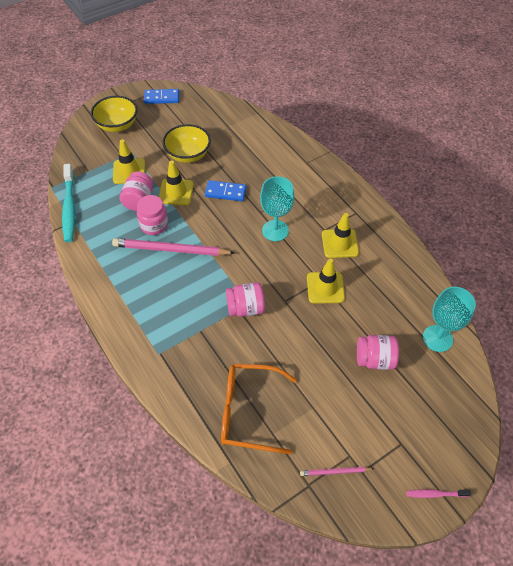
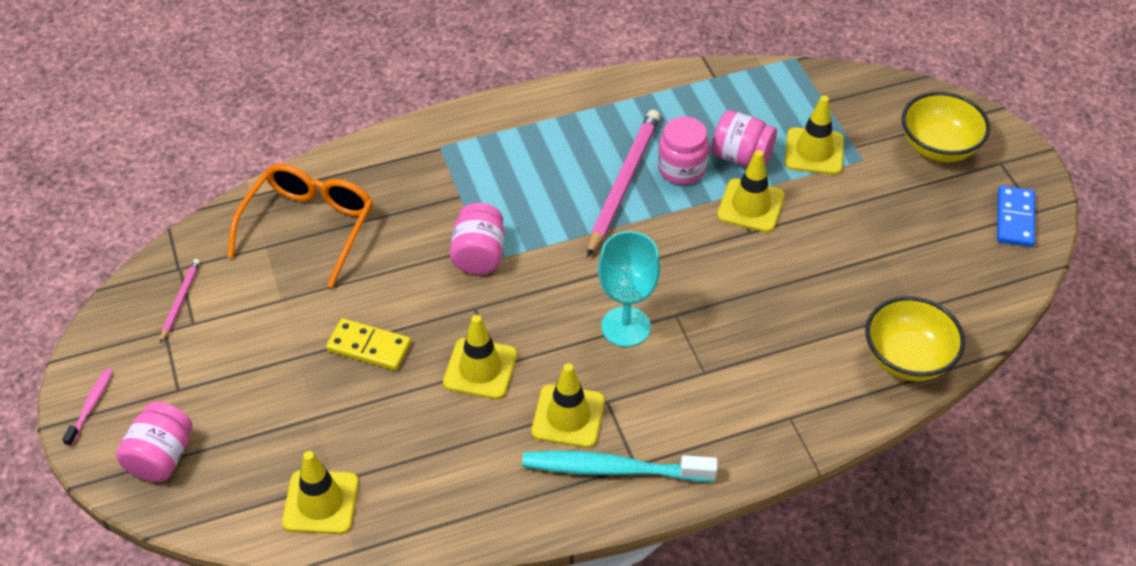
camera: 105 degrees right, 5 degrees down
turquoise toothbrush [62,164,75,242] -> turquoise toothbrush moved to [522,451,718,482]
yellow bowl [163,124,211,163] -> yellow bowl moved to [865,296,965,381]
blue domino [205,180,246,201] -> none
pink jar [357,335,399,370] -> pink jar moved to [116,402,193,482]
turquoise goblet [423,287,476,352] -> yellow traffic cone [282,451,359,534]
none -> yellow domino [326,318,411,371]

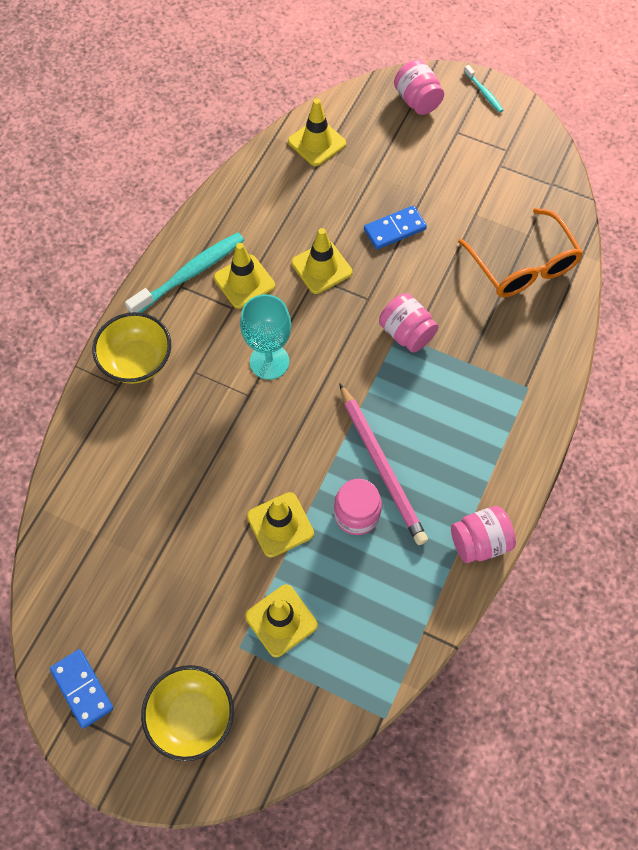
camera: 135 degrees right, 15 degrees up
pink toothbrush [62,368,113,446] -> turquoise toothbrush [464,65,503,113]
pink pencil [160,259,200,343] -> none
yellow domino [326,318,411,371] -> blue domino [364,206,427,249]
pink jar [712,110,777,167] -> pink jar moved to [451,506,516,563]
yellow bowl [865,296,965,381] -> yellow bowl moved to [93,312,171,384]

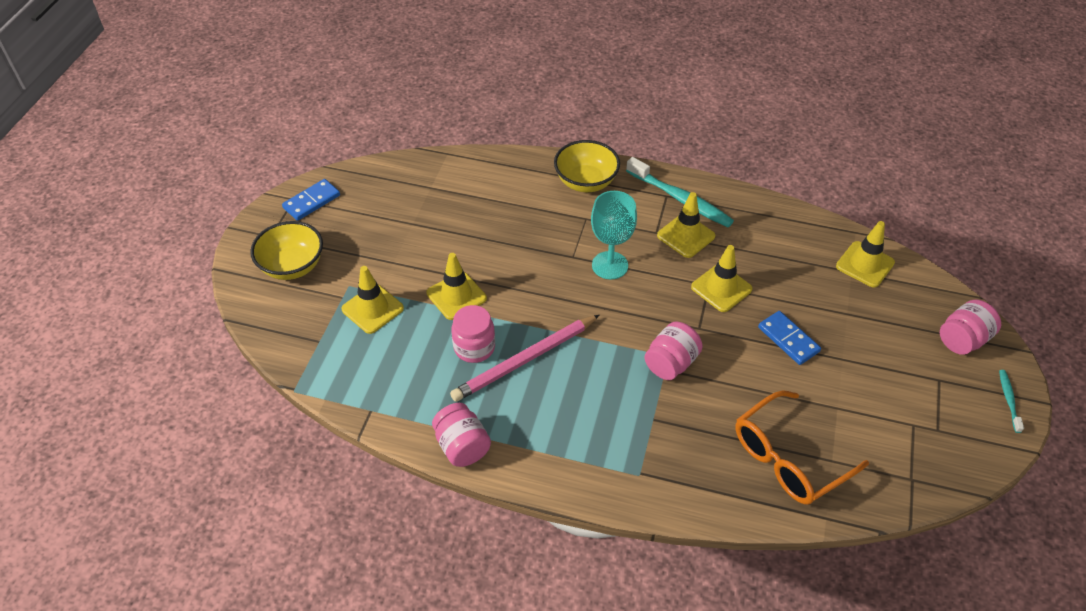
camera: 80 degrees right, 15 degrees down
turquoise toothbrush [464,65,503,113] -> turquoise toothbrush turned 135 degrees clockwise [999,370,1024,433]

